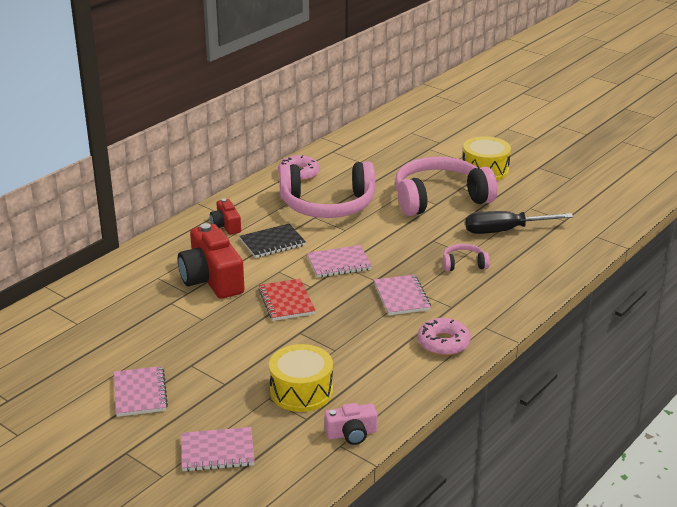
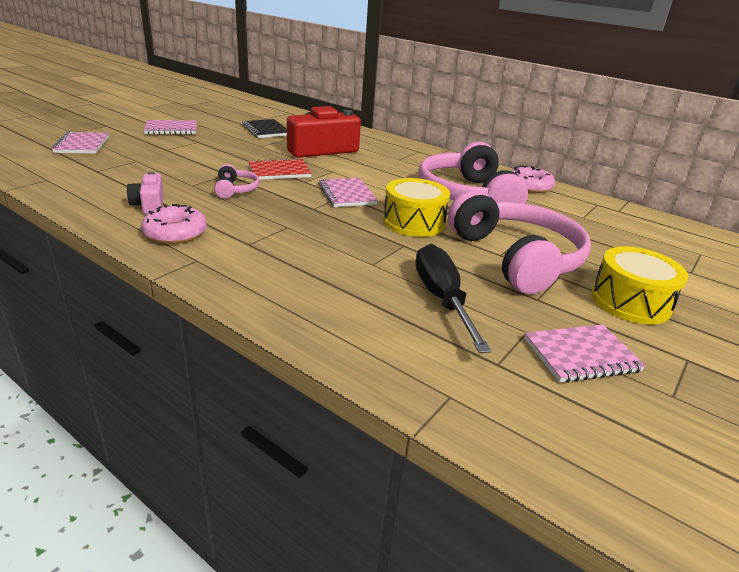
camera: 85 degrees right, 0 degrees up
red camera [210,199,241,235] -> none
black notebook [240,224,306,258] -> black notebook moved to [242,119,287,138]
yellow drum [269,344,333,412] -> yellow drum moved to [383,178,450,237]
pink camera [324,403,377,445] -> pink camera moved to [127,172,164,214]
pink notebook [374,275,431,315] -> pink notebook moved to [524,324,646,383]
pink headphones [443,244,490,271] -> pink headphones moved to [214,164,260,198]

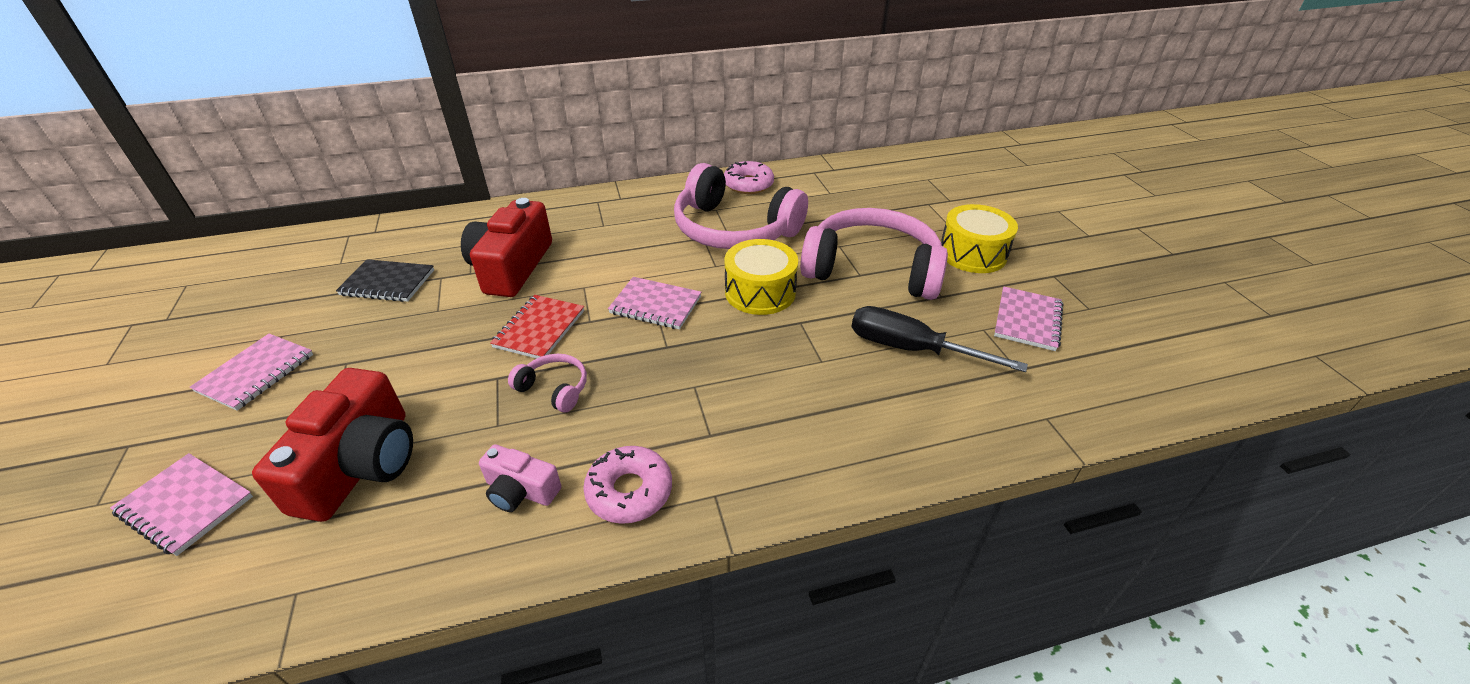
camera: 50 degrees left, 10 degrees up
none -> red camera [252,368,413,522]

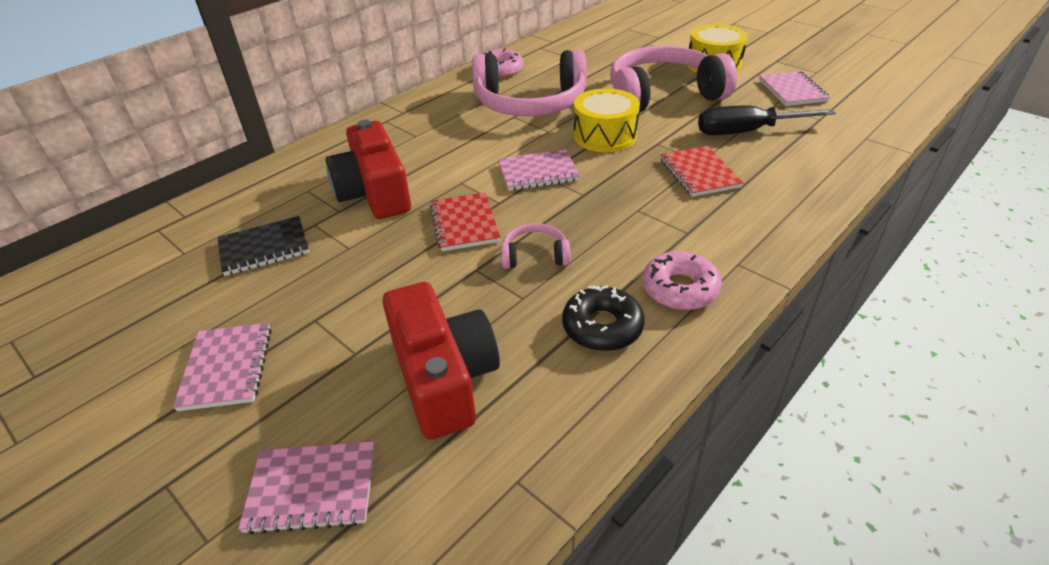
camera: 30 degrees left, 0 degrees up
pink camera [479,444,561,512] -> black donut [562,285,645,351]
none -> red notebook [661,146,743,197]

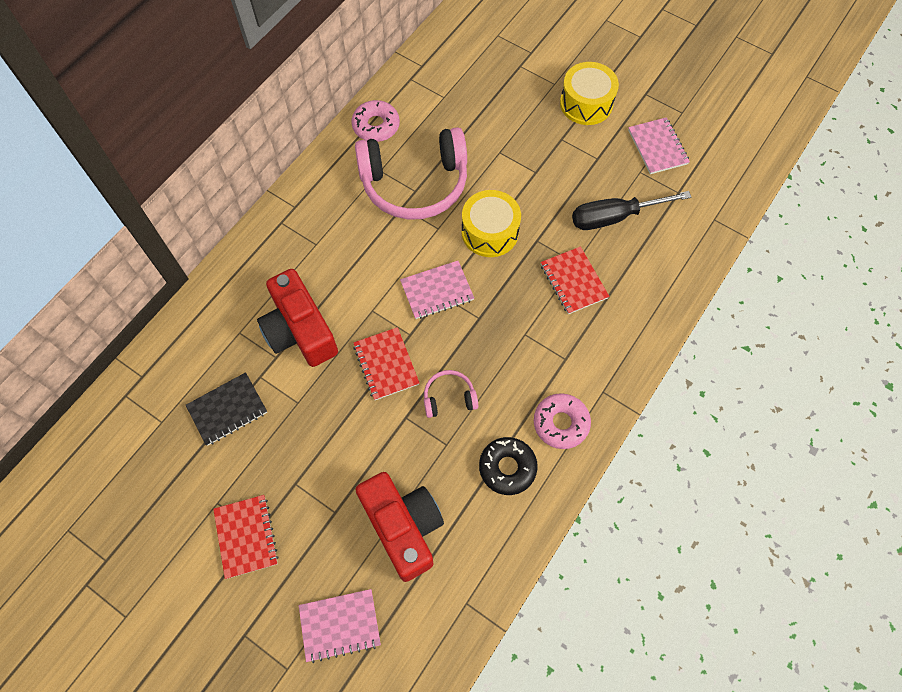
camera: 10 degrees left, 25 degrees up
pink notebook [173,323,272,411] -> red notebook [213,495,279,579]
pink headphones [610,46,737,113] -> none

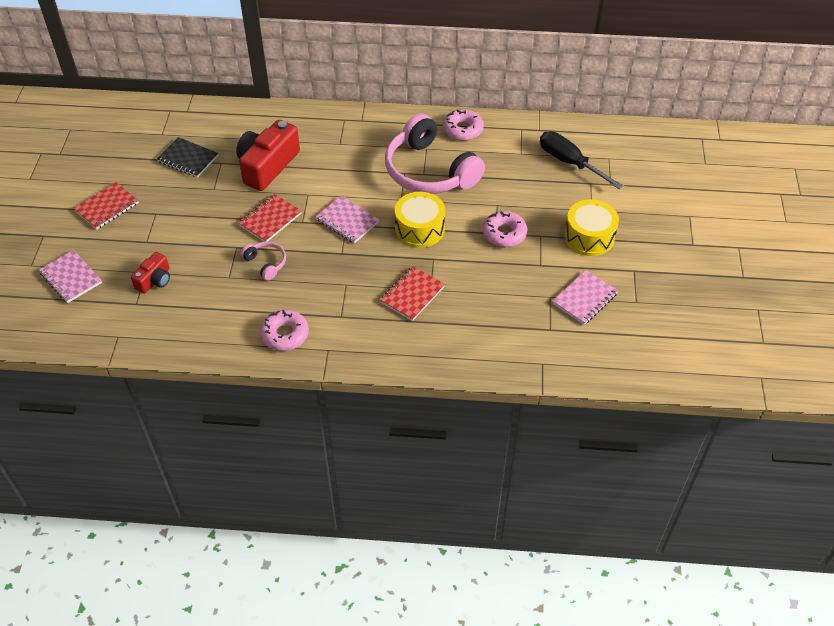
camera: 60 degrees right, 15 degrees down
red camera [355,472,444,582] -> red camera [131,252,170,294], size x0.53
black donut [479,437,538,495] -> none
black screwdriver [572,191,691,230] -> black screwdriver moved to [540,131,623,189]
none -> pink donut [483,211,527,247]

